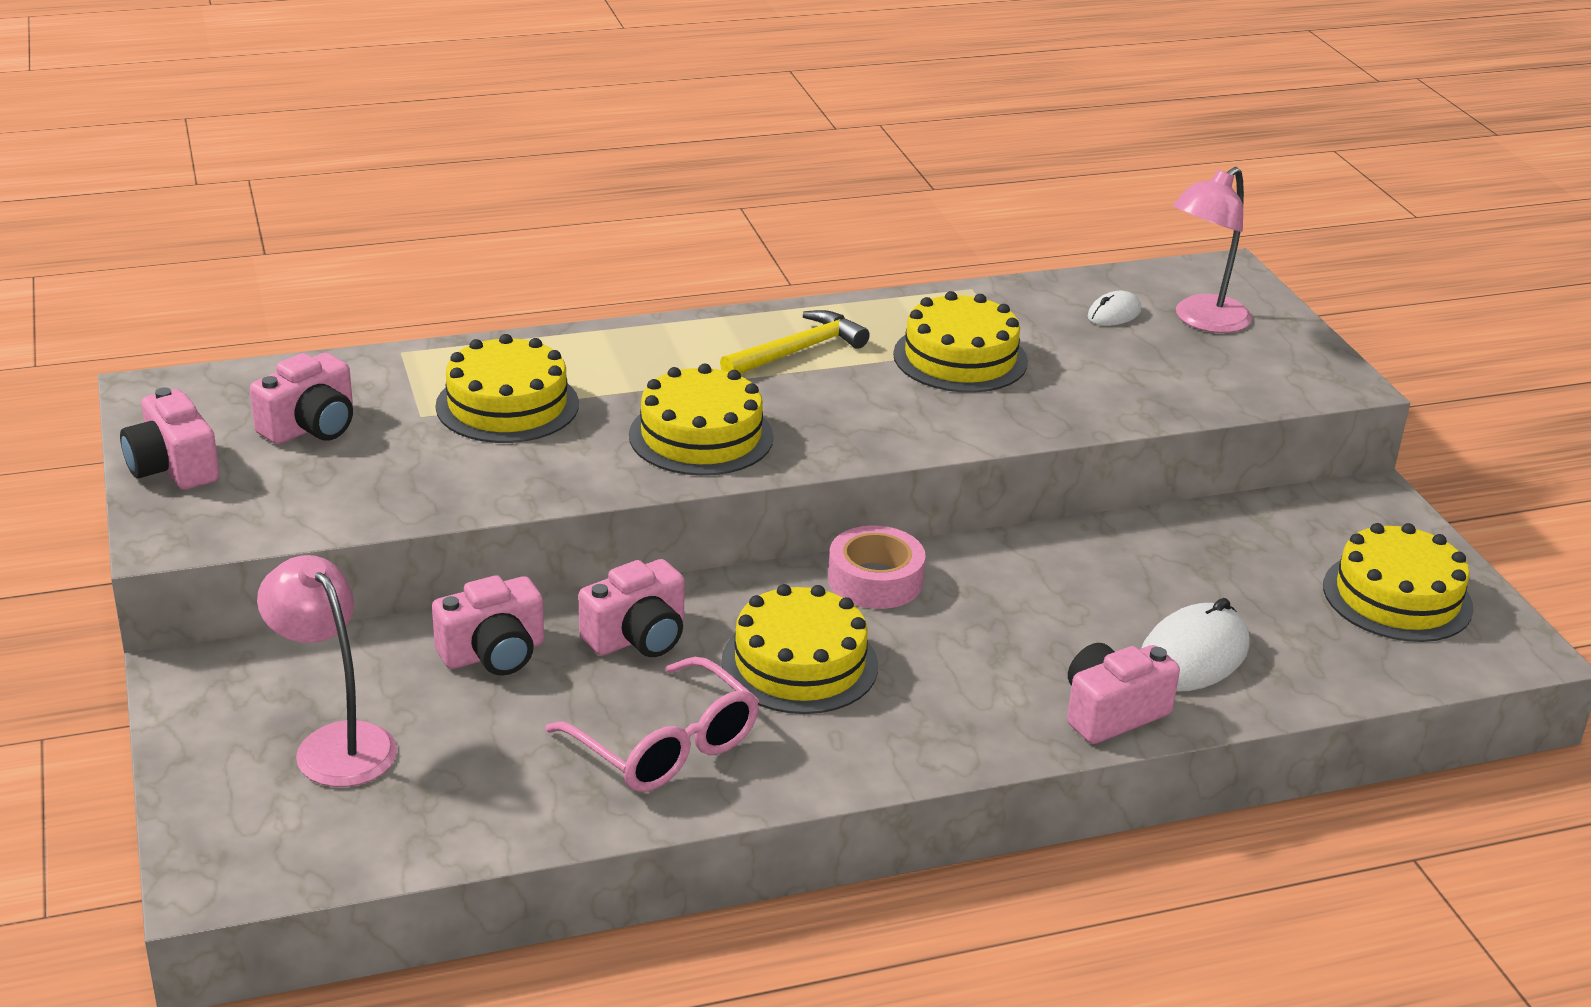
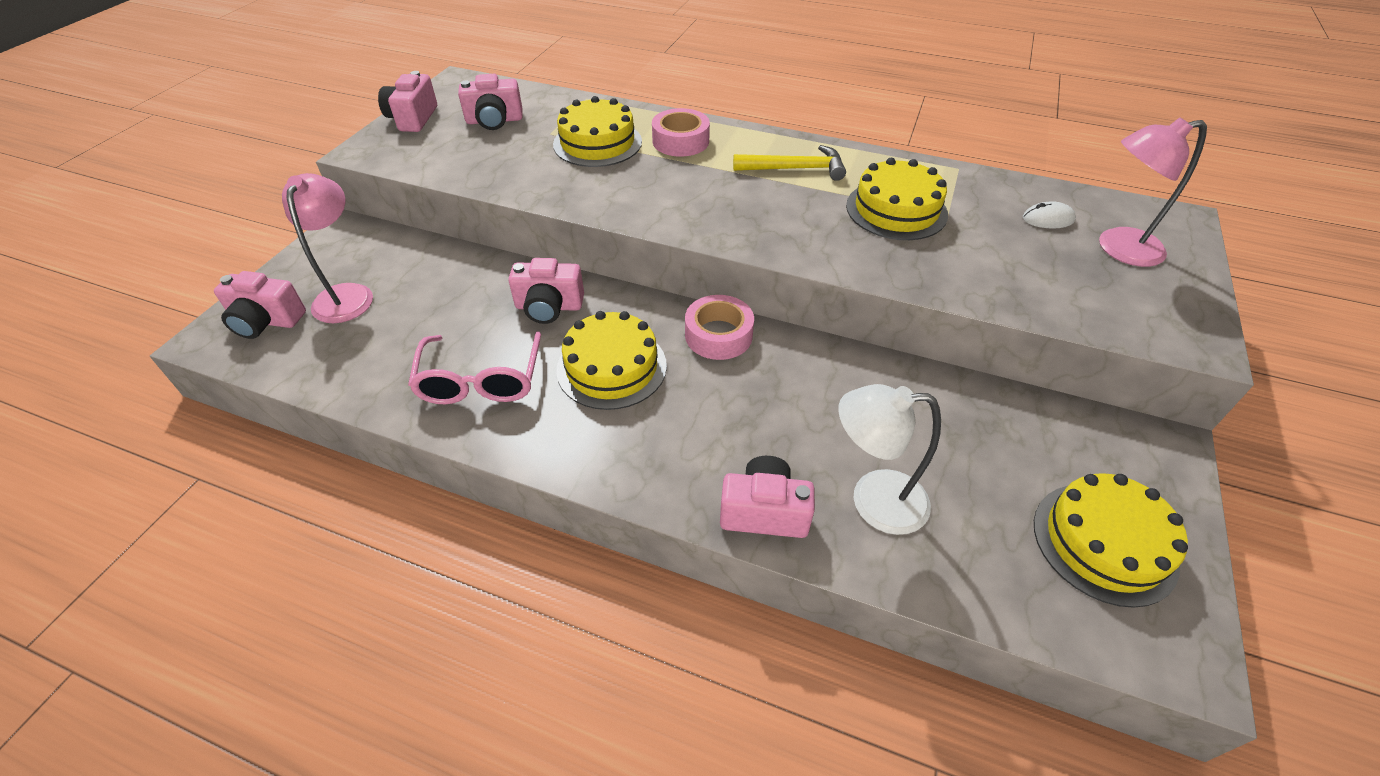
camera: 40 degrees right, 15 degrees up
pink camera [432,575,544,676] -> pink camera moved to [214,271,306,339]
yellow cake [629,364,774,476] -> none
white mouse [1142,598,1249,692] -> white lamp [838,384,941,535]
none -> pink tape [652,108,710,157]

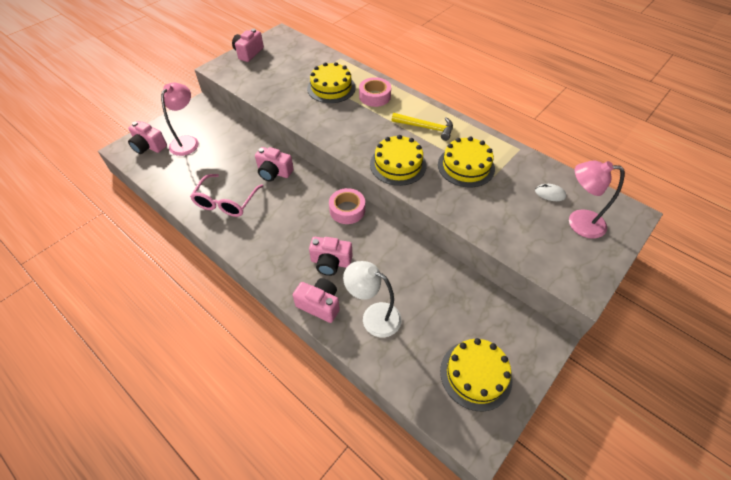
camera: 20 degrees right, 5 degrees up
pink camera [458,74,523,130] -> pink camera moved to [309,237,352,276]
yellow cake [556,311,667,410] -> yellow cake moved to [370,135,426,186]

